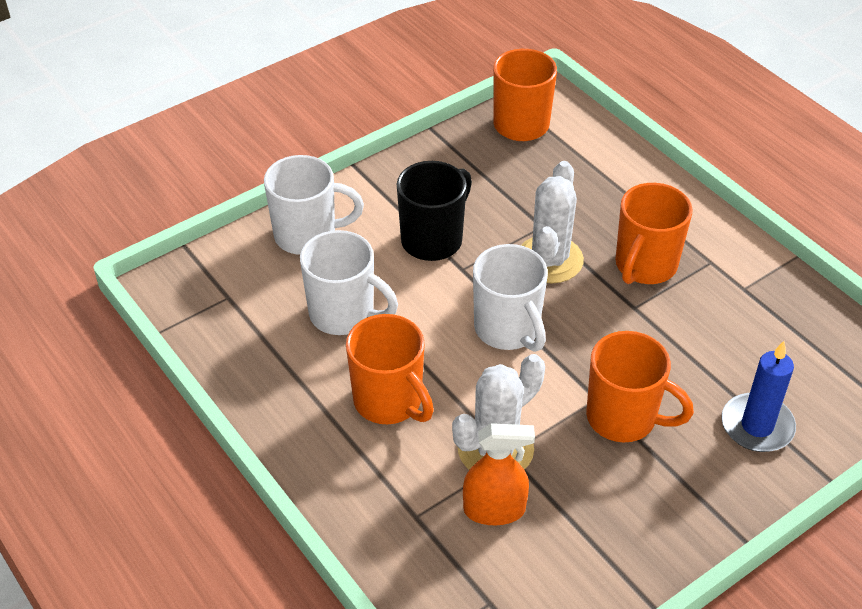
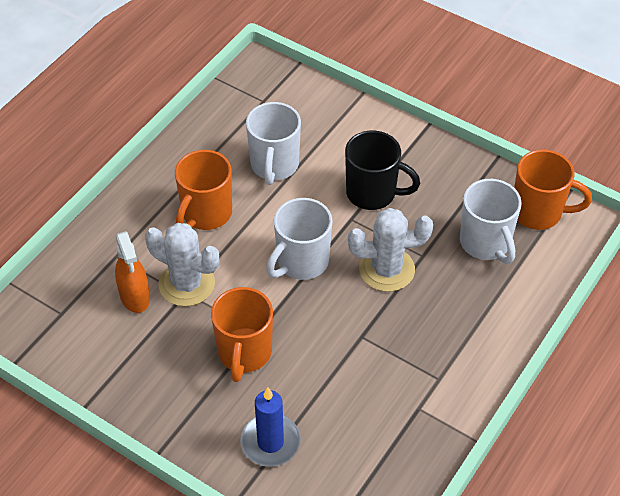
camera: 70 degrees right, 5 degrees up
white mug [264,155,364,255] -> white mug moved to [460,179,522,264]
orange mug [615,183,693,284] -> none

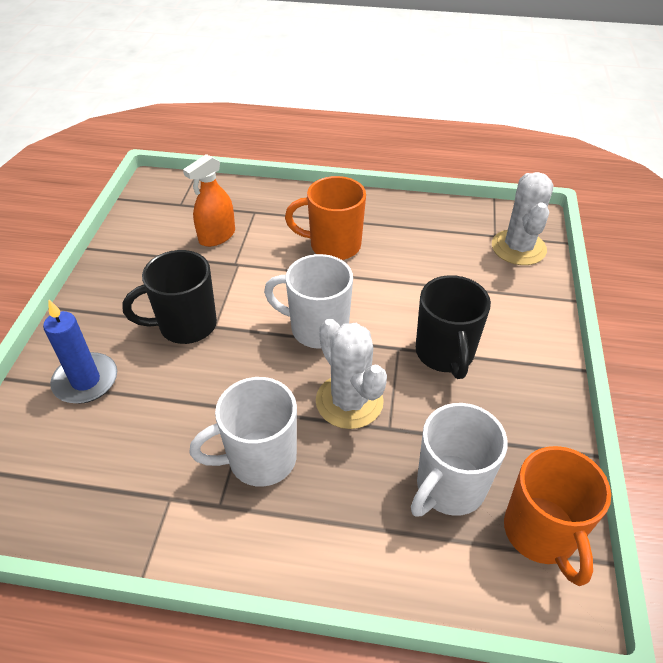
camera: 65 degrees right, 5 degrees down
white cactus [145,223,220,306] -> white cactus moved to [492,172,554,265]
orange mug [211,287,273,382] -> black mug [122,250,217,344]
white mug [246,102,301,185] -> white mug moved to [189,377,297,487]

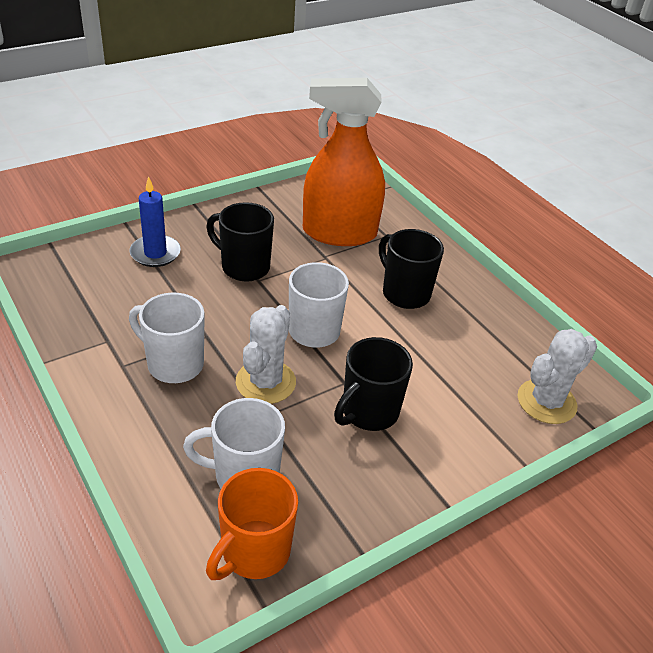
camera: 45 degrees right, 5 degrees down
orange spray bottle [183,154,235,247] -> orange spray bottle [303,78,385,246], size x1.99
orange mug [285,176,366,260] -> black mug [379,229,444,309]

